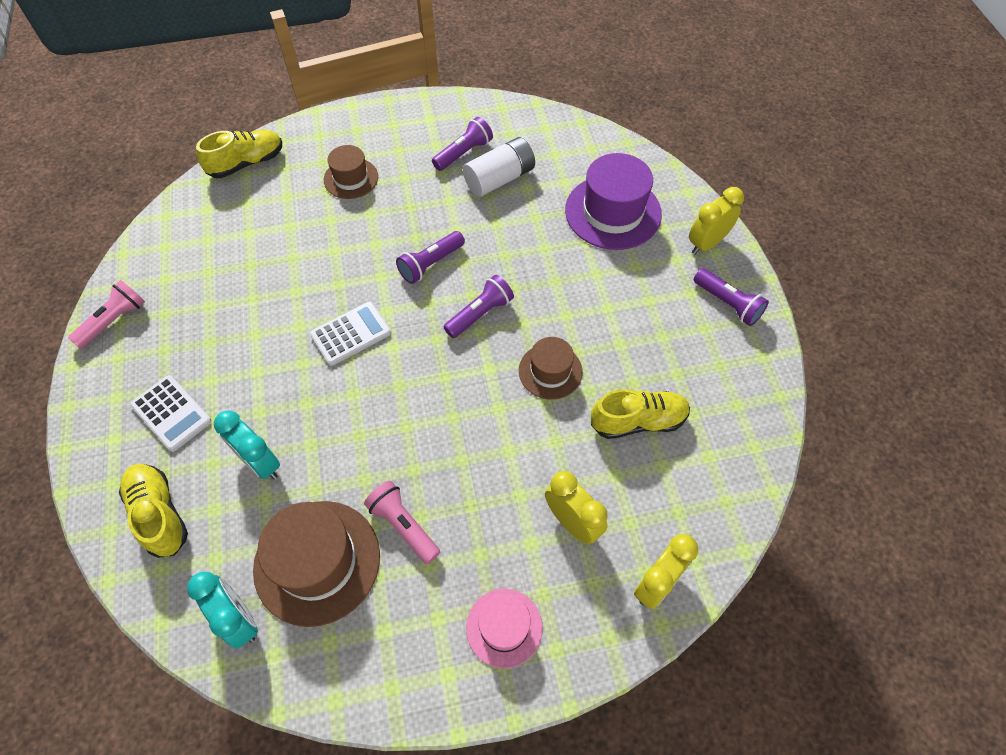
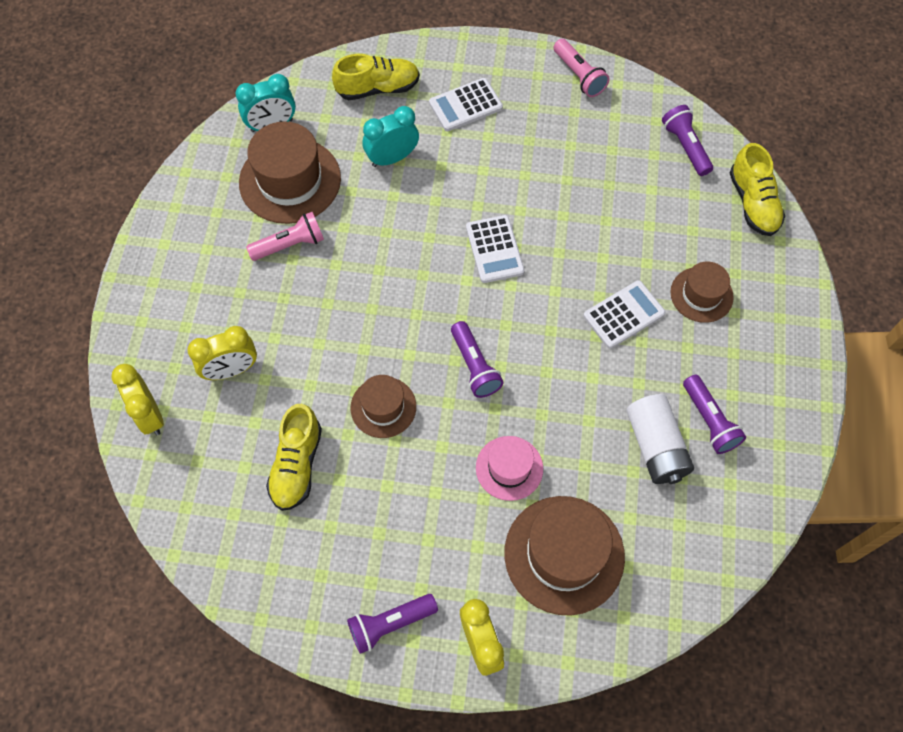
camera: 110 degrees right, 5 degrees up
purple flashlight [396,231,465,284] -> purple flashlight moved to [662,105,713,176]
pink hat [466,589,543,668] -> pink hat moved to [476,436,543,501]
purple hat [565,153,662,250] -> brown hat [504,496,625,615]
none -> white calculator [583,280,666,349]

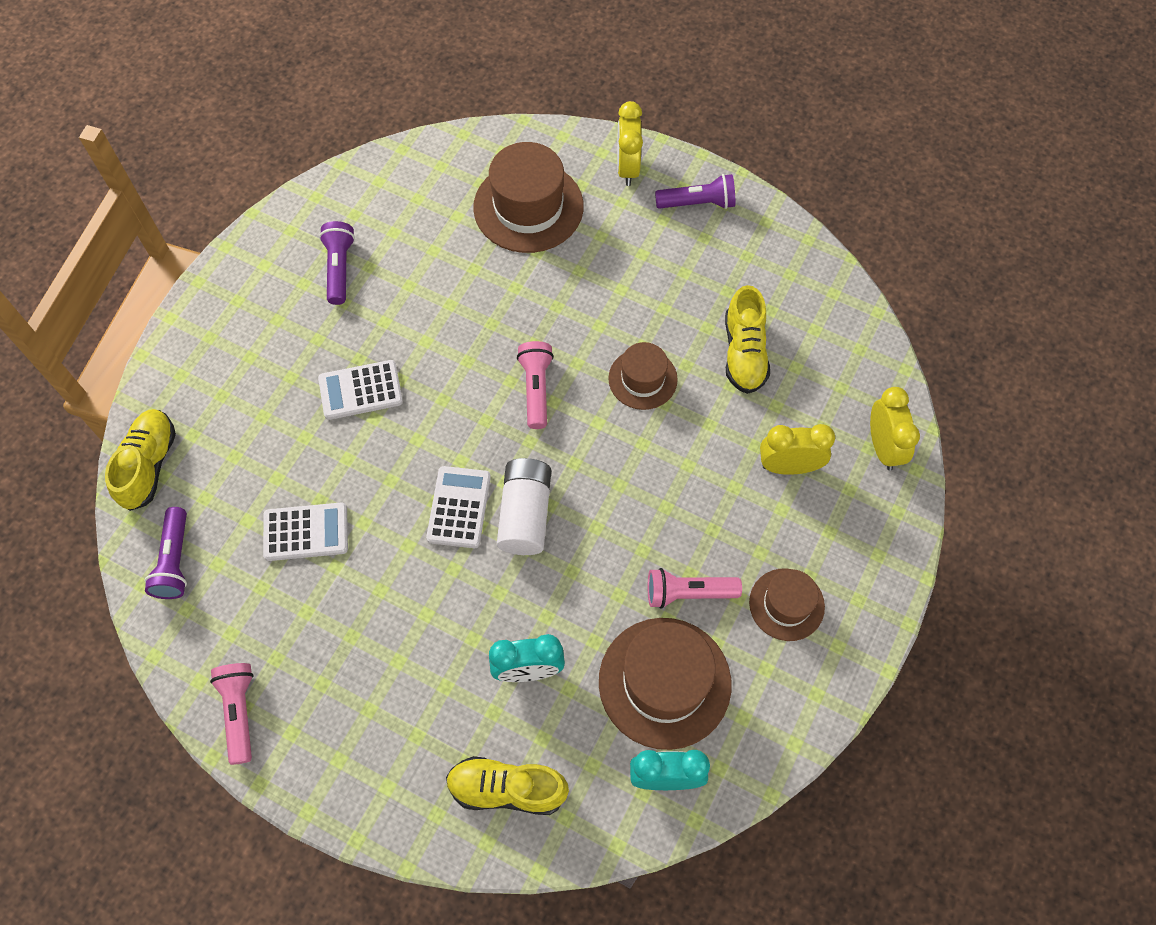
camera: 160 degrees left, 0 degrees up
yellow shoe [266,404,322,511] -> yellow shoe turned 150 degrees clockwise [725,285,770,394]
white calculator [429,78,503,131] -> white calculator moved to [263,502,348,561]
purple flashlight [451,321,504,398] -> pink flashlight [517,341,554,429]
pink hat [476,436,543,501] -> none
white battery [626,394,694,484] -> white battery moved to [497,458,551,555]
brown hat [670,261,734,323] -> brown hat moved to [749,568,825,641]

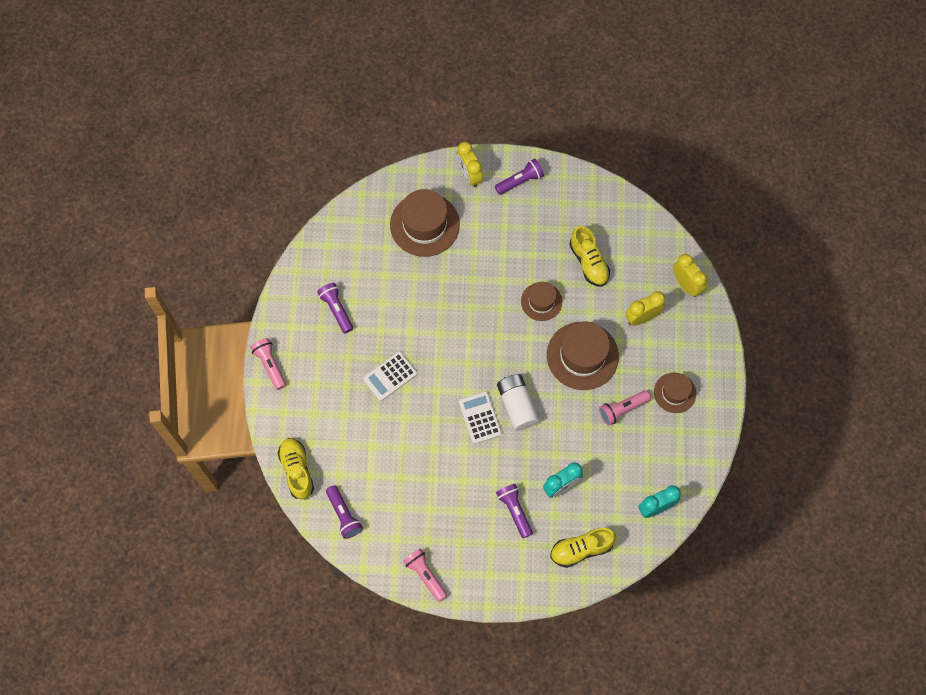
camera: 25 degrees left, 5 degrees up
white calculator [263,502,348,561] -> none
pink flashlight [517,341,554,429] -> pink flashlight moved to [250,338,286,390]
brown hat [599,618,731,750] -> brown hat moved to [547,322,619,390]
none -> purple flashlight [496,484,533,538]

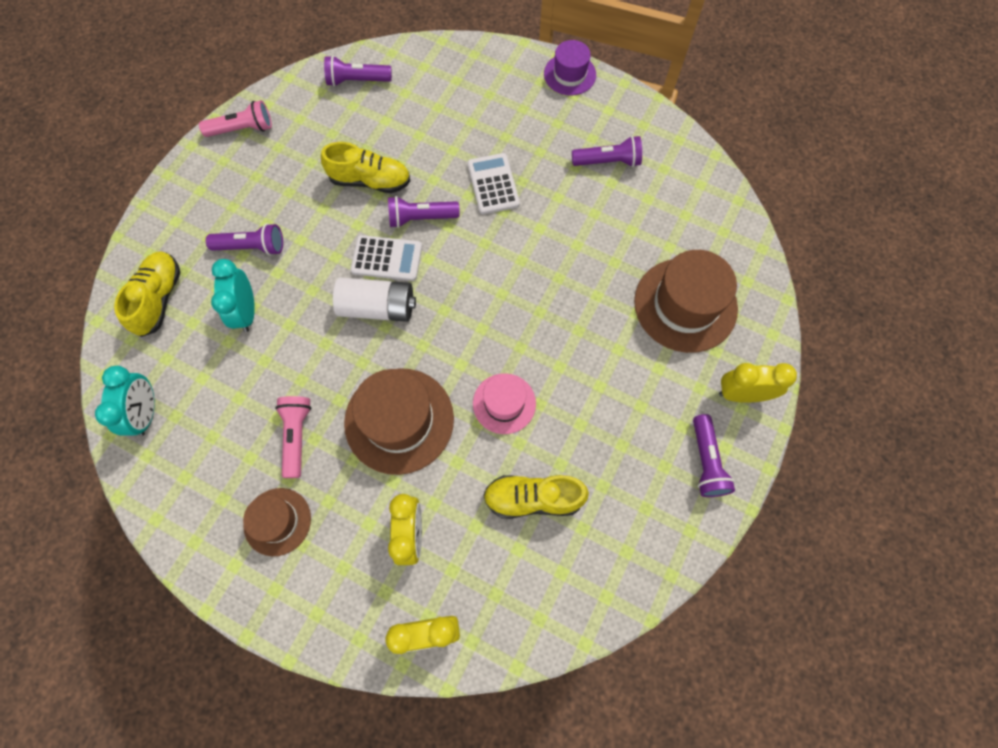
camera: 115 degrees right, 0 degrees up
pink flashlight [250,338,286,390] -> purple hat [544,40,596,96]
yellow shoe [278,438,314,500] -> yellow shoe moved to [321,142,410,193]
brown hat [521,282,562,321] -> pink hat [473,373,536,434]
none -> purple flashlight [388,196,460,228]

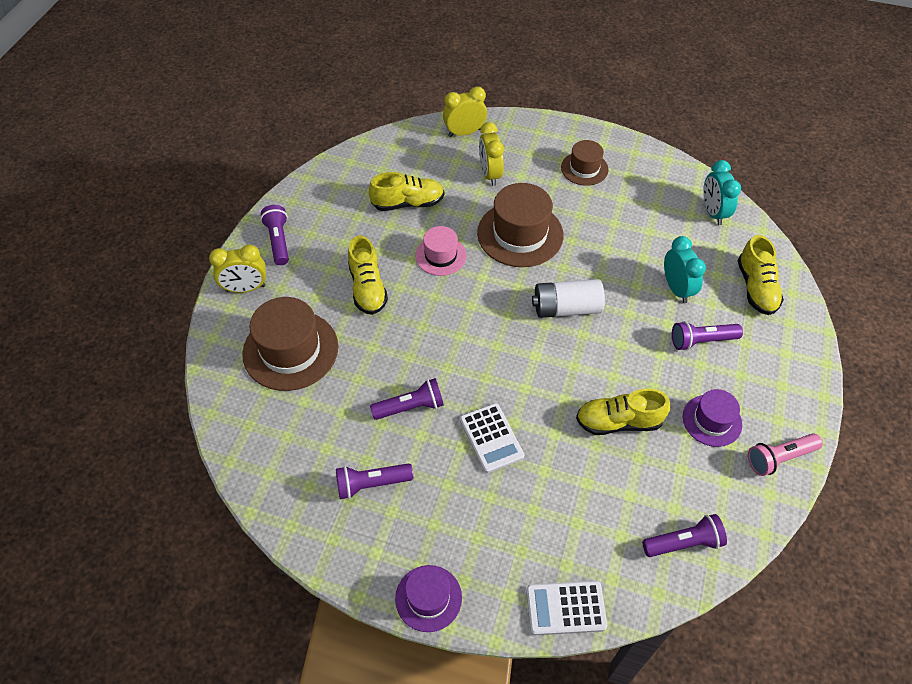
camera: 170 degrees right, 15 degrees down
pink flashlight [275,396,311,478] -> none
white calculator [350,235,422,281] -> white calculator moved to [526,581,607,635]
purple flashlight [388,196,460,228] -> purple flashlight moved to [370,378,444,420]
none -> yellow shoe [348,236,388,315]
none -> purple hat [683,389,742,447]

